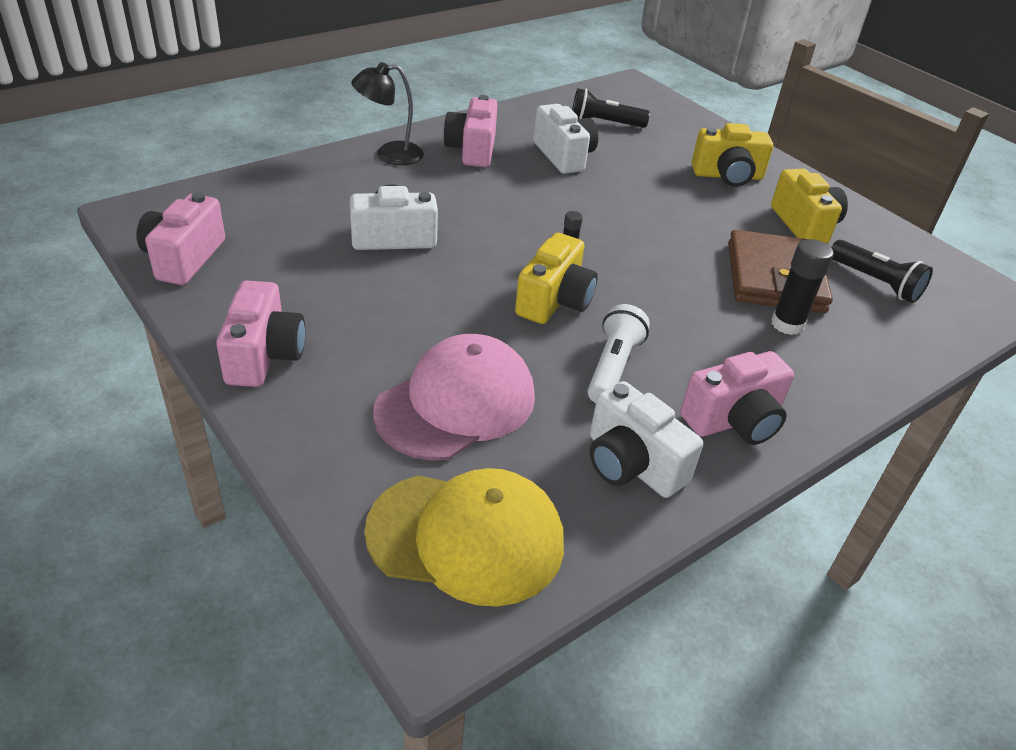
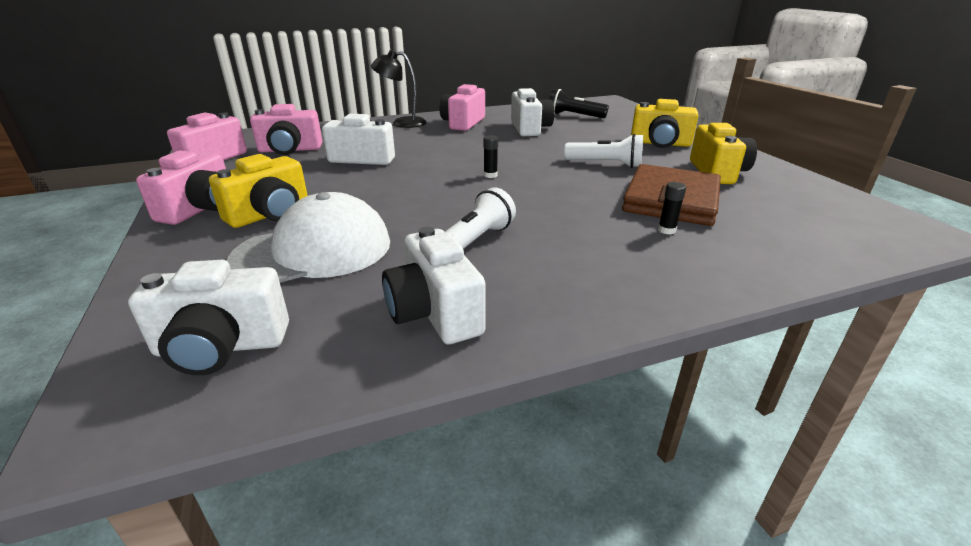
camera: 20 degrees right, 10 degrees down
yellow cap [364,468,564,607] -> white camera [128,260,289,375]
pink cap [373,334,535,461] -> white cap [227,192,390,283]
yellow camera [515,233,598,324] -> yellow camera moved to [209,154,308,228]
pink camera [680,351,794,445] -> pink camera moved to [250,104,322,155]
black glue stick [771,239,834,335] -> black glue stick [658,182,686,235], size x0.55
black flashlight [831,240,933,303] -> none
none -> white flashlight [564,134,643,168]

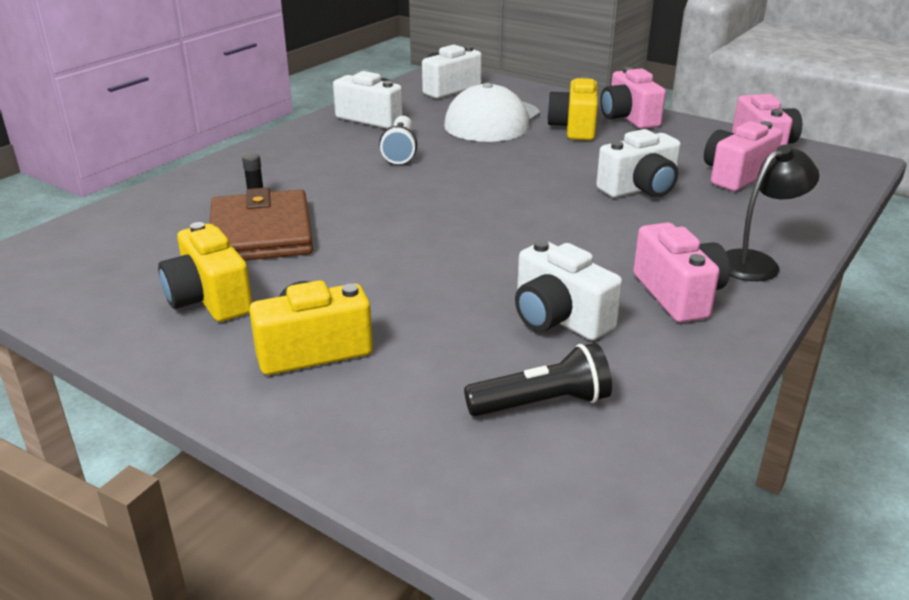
camera: 145 degrees right, 0 degrees up
black glue stick [483,135,498,178] -> none
white flashlight [564,134,643,168] -> none

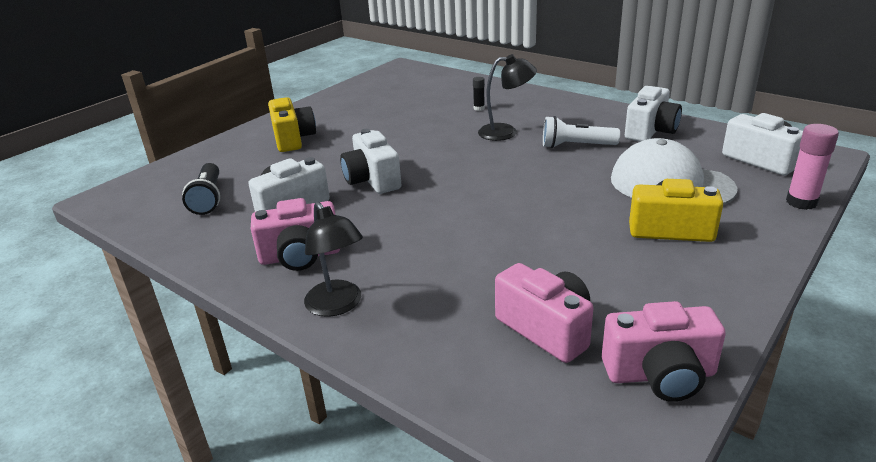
camera: 95 degrees right, 0 degrees up
yellow camera [158,222,252,322] -> none
brown wallet [210,187,313,261] -> none
white camera [596,129,681,198] -> white camera moved to [340,129,402,194]
pink camera [600,67,666,129] -> none
none -> black lamp [478,54,537,141]
none -> pink glue stick [786,124,839,210]

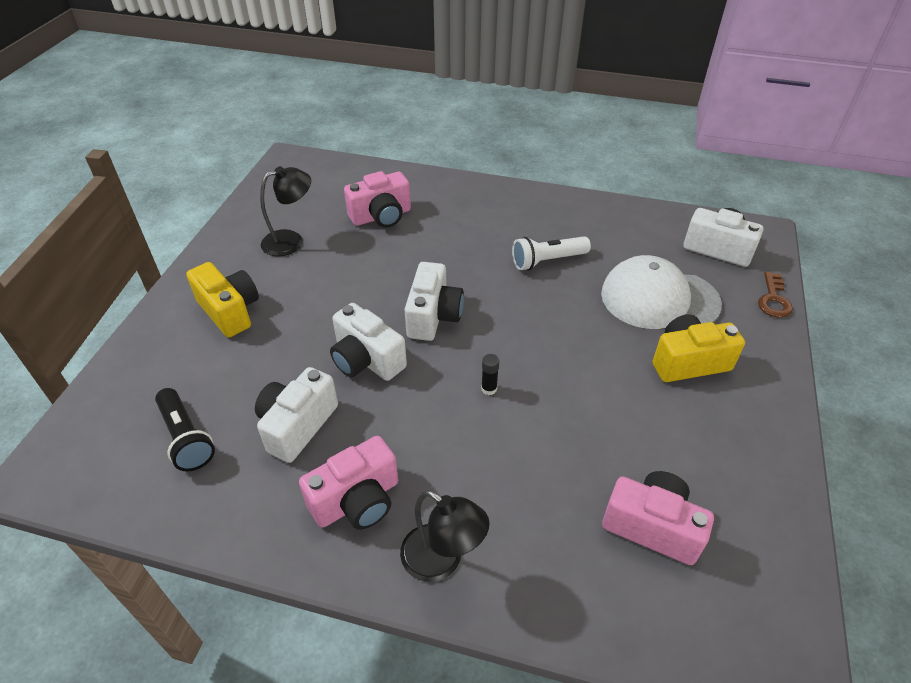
camera: 25 degrees left, 15 degrees up
black glue stick [473,77,485,111] -> black glue stick moved to [481,354,499,395]
black lamp [478,54,537,141] -> black lamp moved to [260,166,311,256]
pink camera [602,301,726,402] -> pink camera moved to [344,171,411,228]
white camera [625,86,682,142] -> white camera moved to [404,262,464,341]
pink glue stick [786,124,839,210] -> brown key [758,272,793,318]

